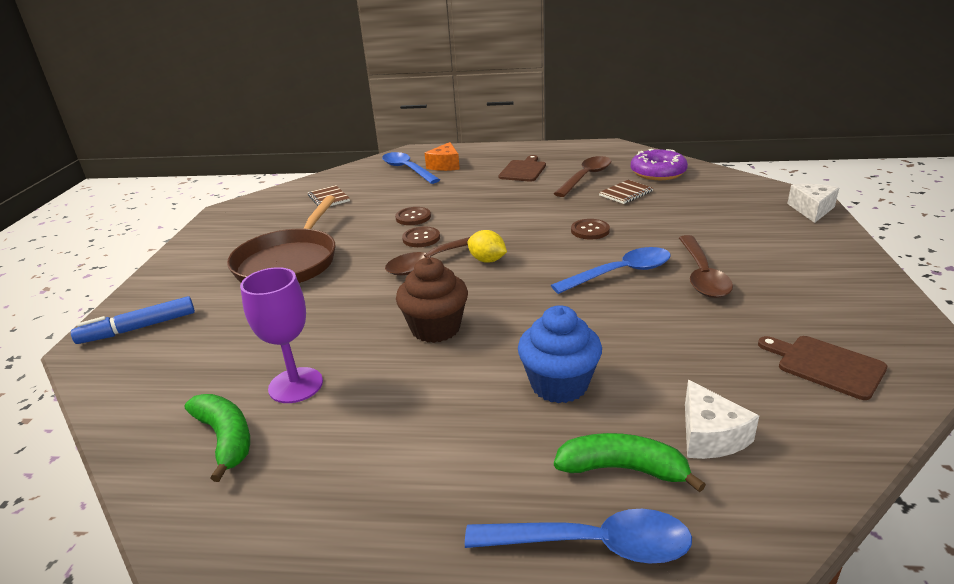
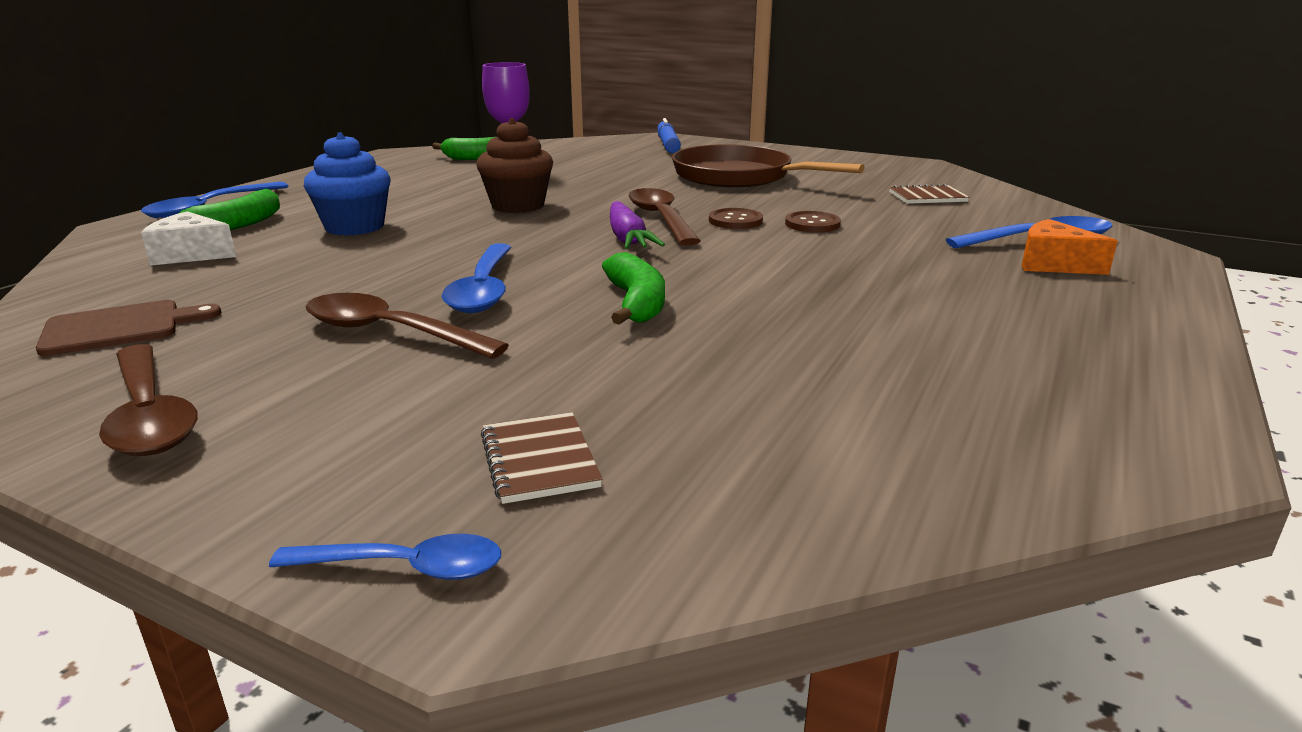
camera: 110 degrees right, 5 degrees down
yellow lemon [468,230,507,263] -> purple carrot [610,201,665,249]
brown cutting board [499,155,546,182] -> none
brown spoon [554,156,611,197] -> brown spoon moved to [99,344,198,456]
brown button [571,219,610,240] -> green banana [602,252,665,325]
brown notebook [599,180,653,204] -> brown notebook moved to [481,412,602,504]
purple donut [631,149,688,180] -> none
white cheese [787,184,839,223] -> blue spoon [269,534,501,580]

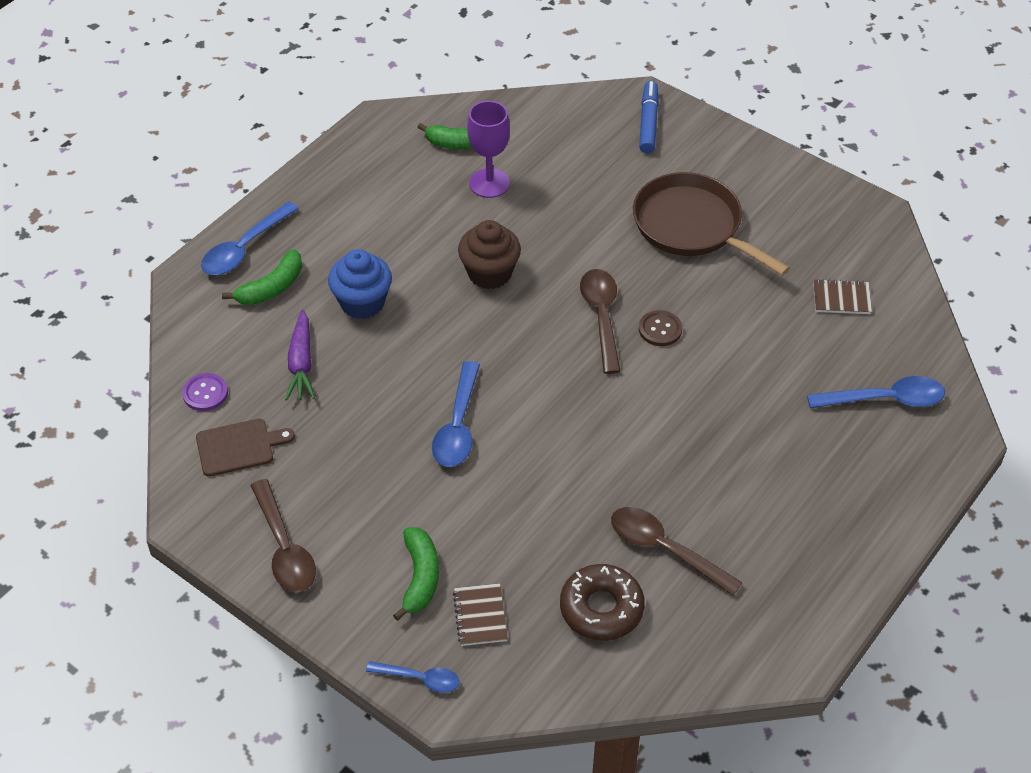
camera: 10 degrees right, 25 degrees up
white cheese [141,211,236,266] -> none
brown spoon [306,293,509,359] -> brown spoon moved to [611,507,742,596]
green banana [602,252,665,325] -> green banana moved to [393,528,439,621]
purple carrot [610,201,665,249] -> purple carrot moved to [285,309,315,401]
brown button [785,211,841,233] -> none
orange cheese [1022,219,1118,275] -> none
none -> purple button [182,373,228,411]
none -> brown donut [560,564,645,641]

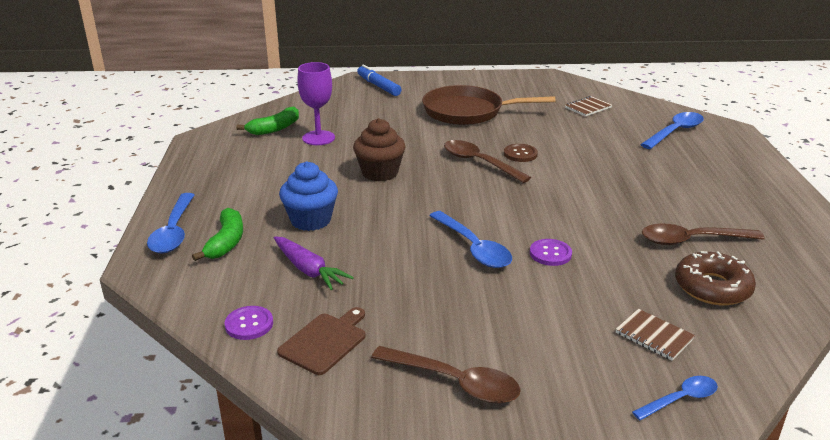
camera: 40 degrees left, 20 degrees down
green banana [393,528,439,621] -> none
none -> purple button [530,239,572,266]

